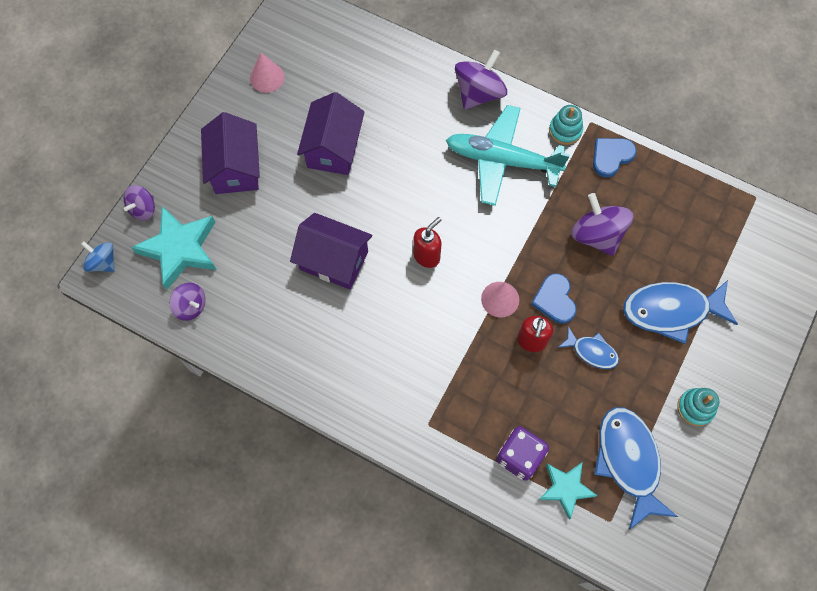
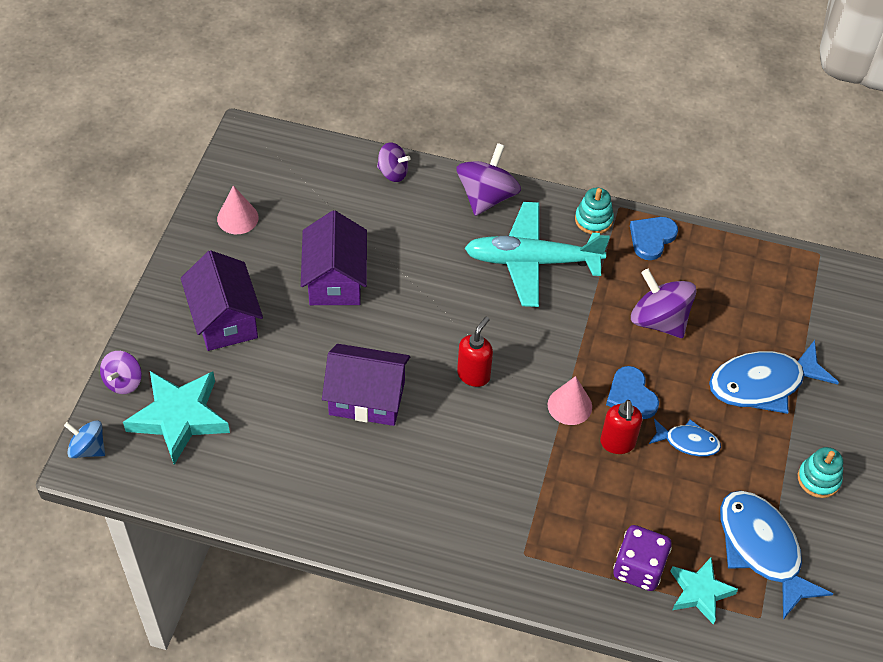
camera: 15 degrees left, 15 degrees down
purple spinning top [170,283,206,321] -> purple spinning top moved to [377,142,411,182]

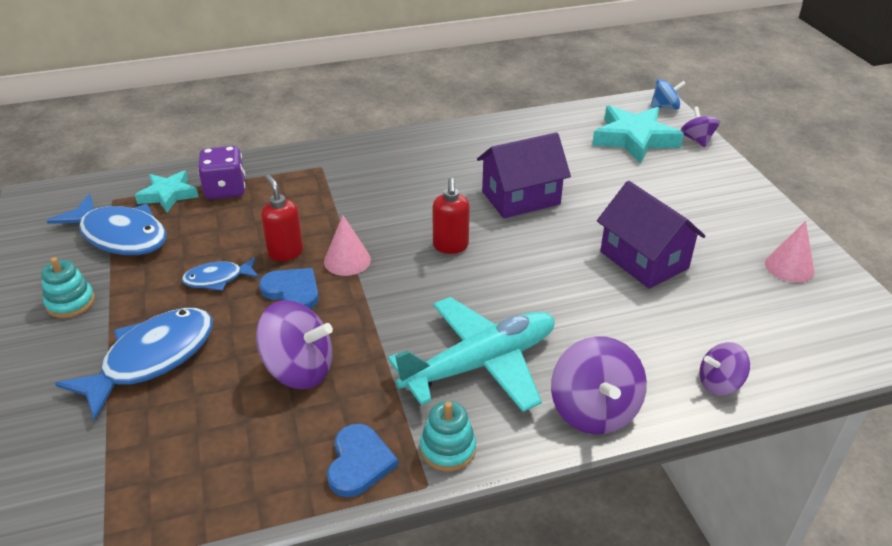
camera: 150 degrees right, 15 degrees down
purple house [181,250,263,351] -> none

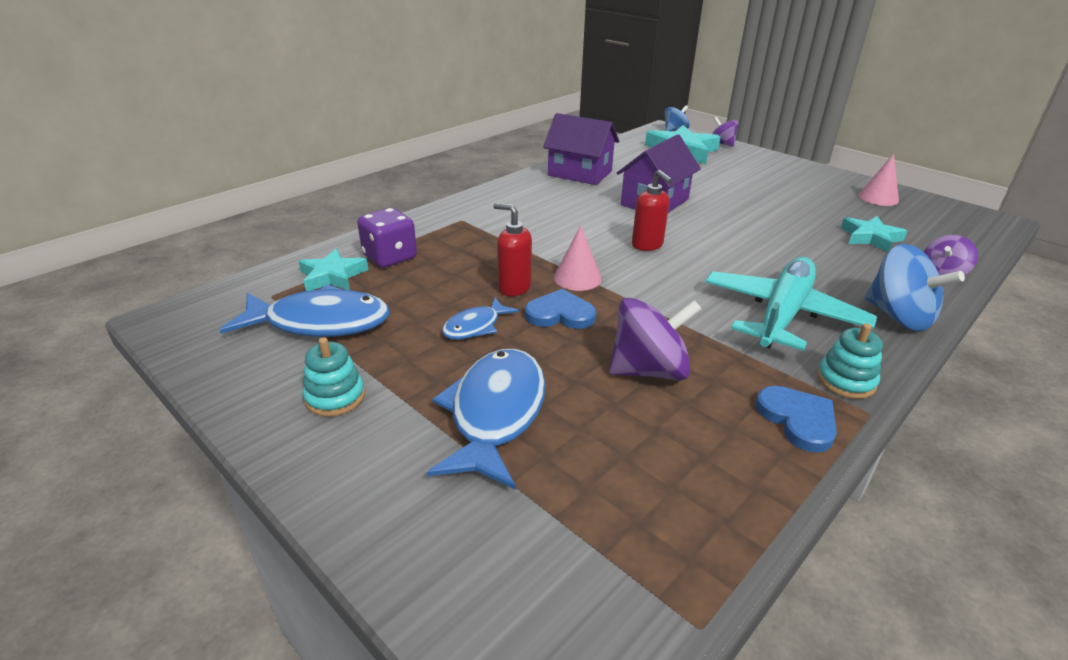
camera: 30 degrees left, 5 degrees down
purple spinning top [551,336,647,434] -> blue spinning top [865,244,965,331]
purple house [597,181,706,289] -> purple house moved to [543,113,619,185]
none -> turquoise star [841,216,907,252]

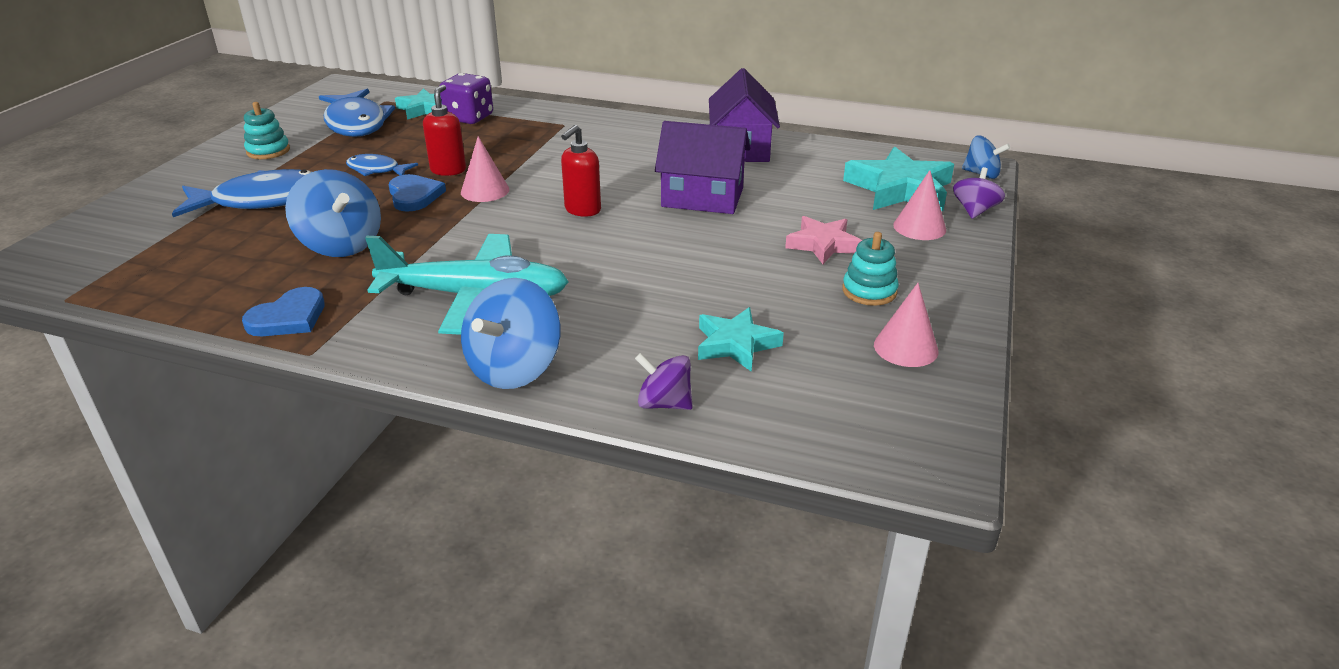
camera: 65 degrees right, 0 degrees up
purple spinning top [609,298,702,380] -> blue spinning top [285,169,381,257]
turquoise stacking toy [817,323,883,399] -> turquoise stacking toy moved to [842,232,899,306]
none -> pink star [785,216,862,264]
none -> pink cone [893,170,946,240]

